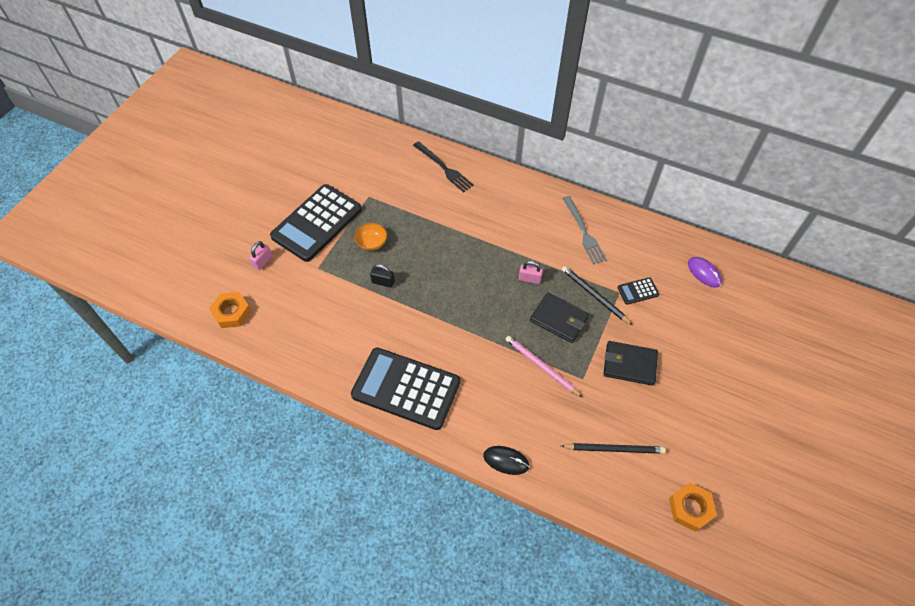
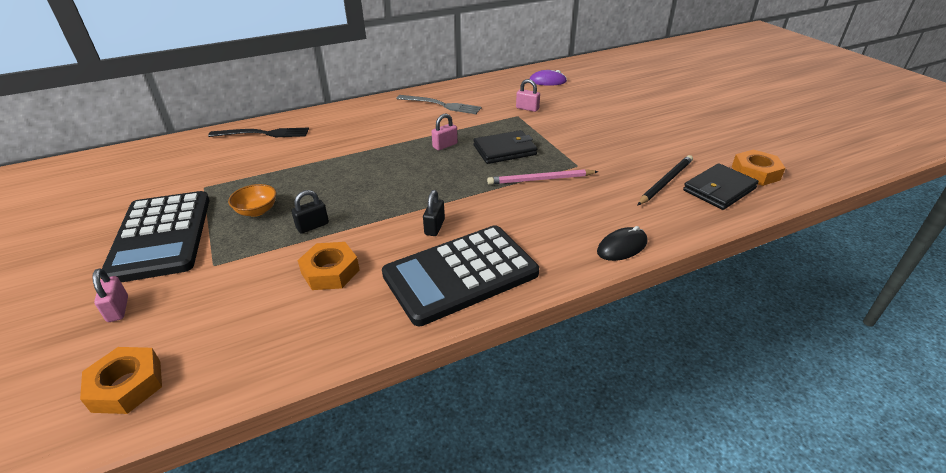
camera: 50 degrees left, 20 degrees down
black pencil [562,266,632,325] -> none
black wallet [603,341,658,386] -> black wallet moved to [683,163,759,210]
black calculator [617,277,659,305] -> pink padlock [516,79,540,112]
none -> orange nut [298,242,360,290]
none -> black padlock [423,190,445,236]

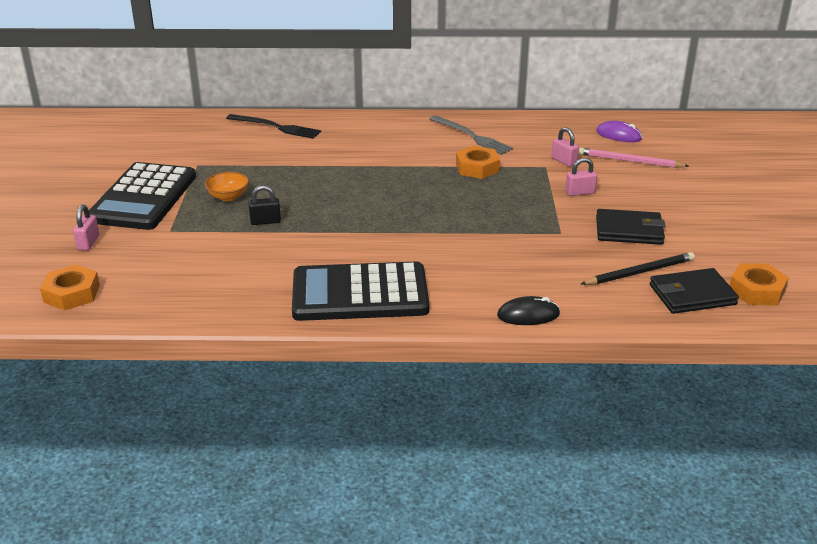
camera: 25 degrees right, 5 degrees down
orange nut [298,242,360,290] -> orange nut moved to [456,146,500,179]
black padlock [423,190,445,236] -> none
pink padlock [432,114,458,150] -> pink padlock moved to [565,158,597,196]
black wallet [473,130,537,164] -> black wallet moved to [596,209,665,245]
pink pencil [487,169,599,185] -> pink pencil moved to [578,147,689,168]

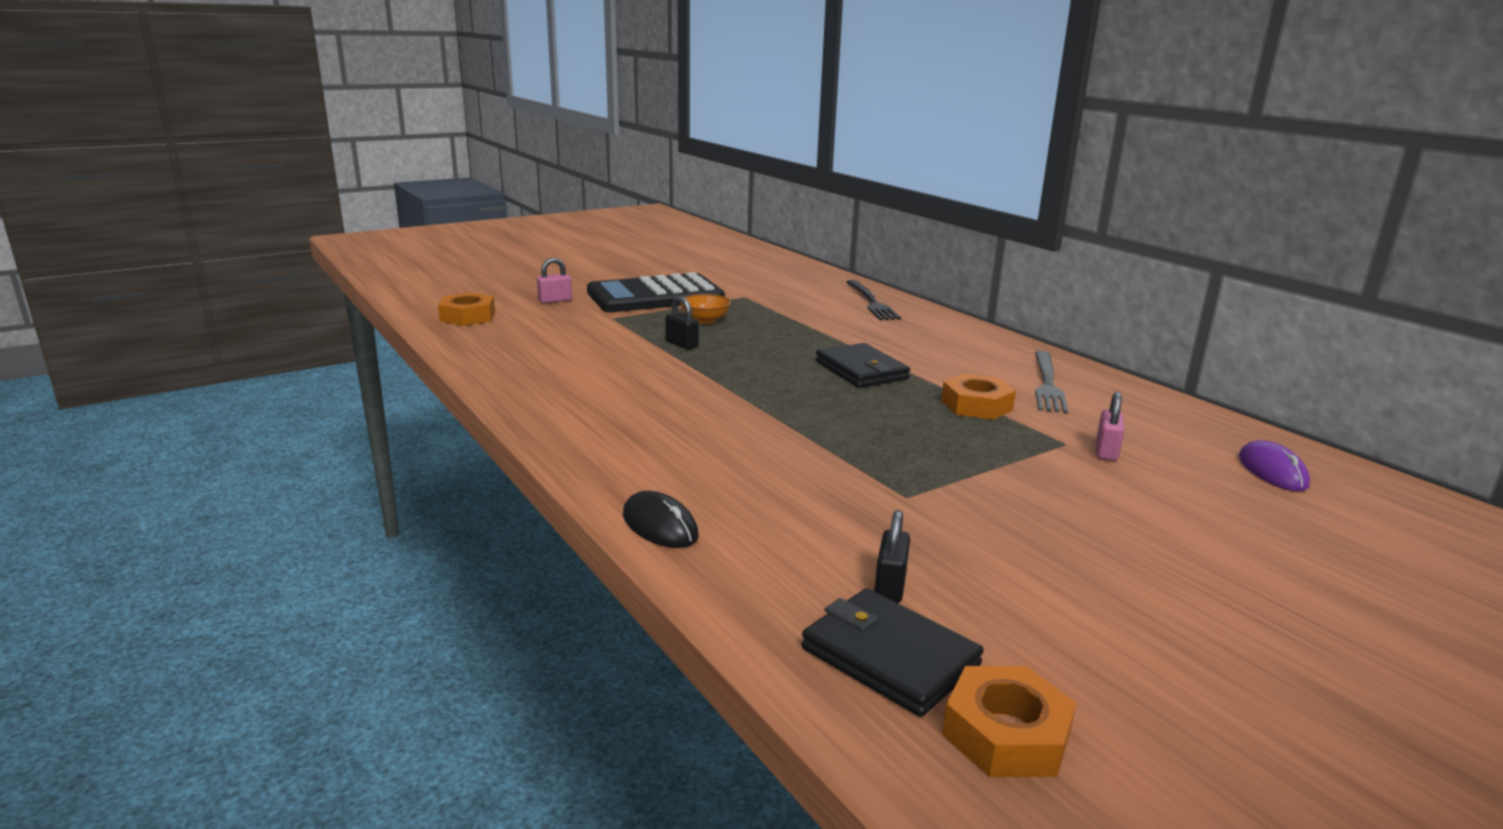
camera: 55 degrees right, 10 degrees down
black calculator [292,261,429,321] -> none
pink padlock [565,158,597,196] -> none
pink pencil [578,147,689,168] -> none
black pencil [581,252,695,285] -> black padlock [874,510,910,603]
black wallet [596,209,665,245] -> black wallet moved to [816,343,910,388]

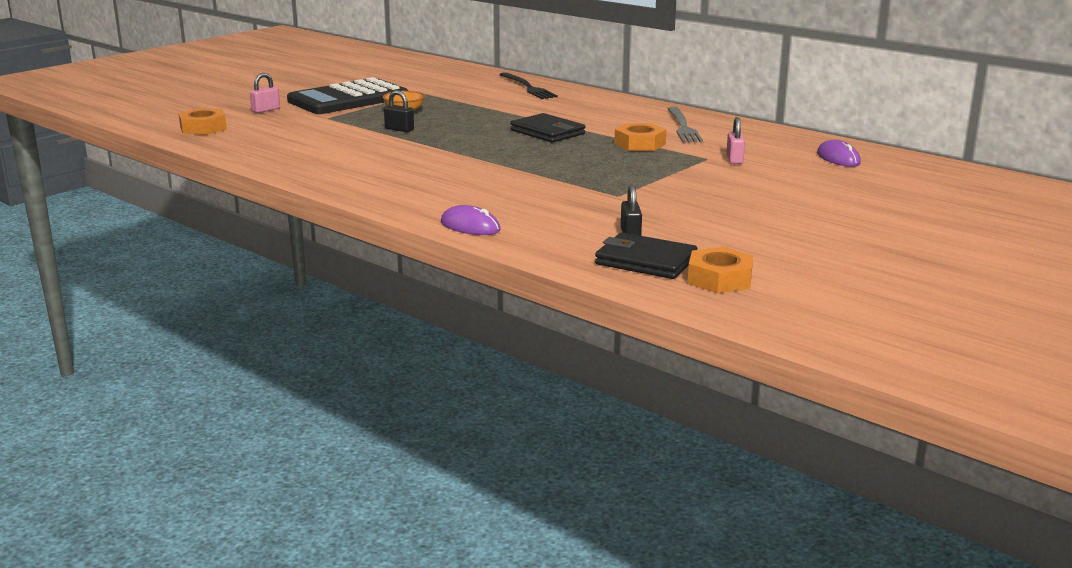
camera: 15 degrees left, 0 degrees up
black mouse [623,491,699,548] -> purple mouse [441,205,501,235]

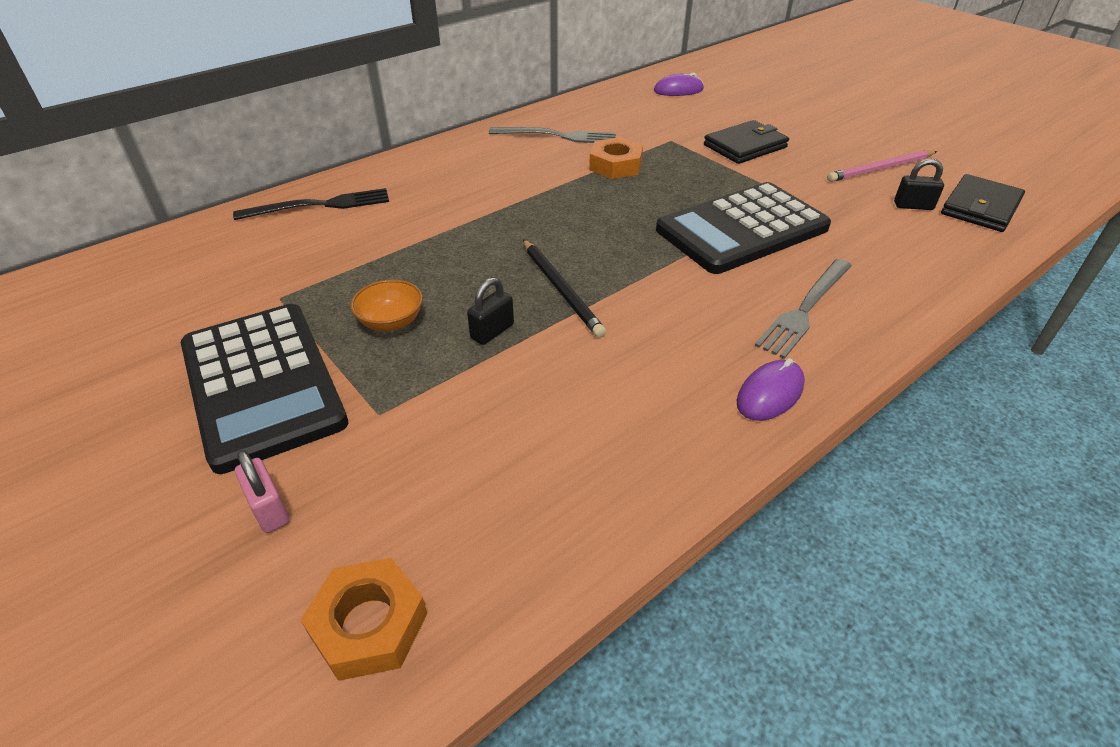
camera: 80 degrees left, 20 degrees up
purple mouse [441,205,501,235] -> purple mouse moved to [737,358,805,421]
black wallet [510,113,585,143] -> black wallet moved to [704,120,789,164]
orange nut [688,247,753,293] -> none
pink padlock [726,117,745,164] -> none
none -> black pencil [523,239,606,338]
none -> black calculator [656,182,831,274]
none -> grey fork [755,259,852,359]
none -> pink pencil [827,150,937,182]

